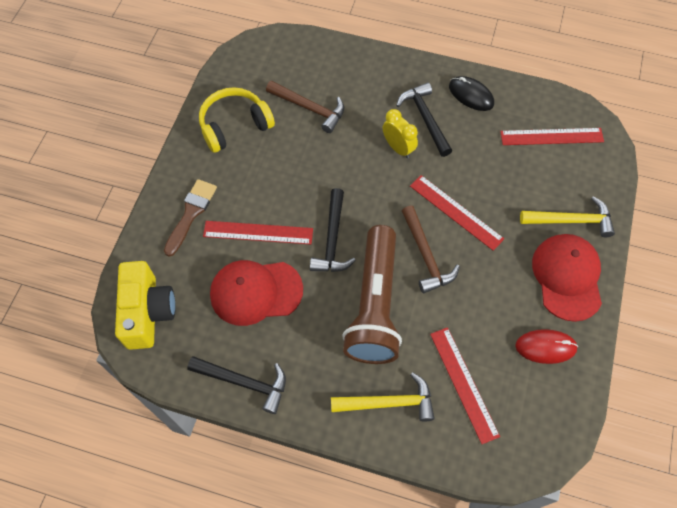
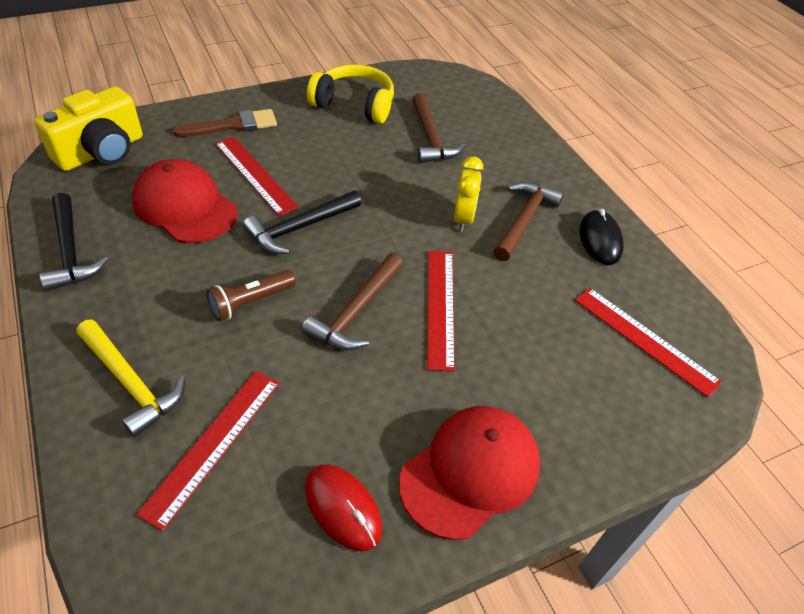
camera: 45 degrees right, 15 degrees down
brown flashlight [342,225,402,364] -> brown flashlight [206,270,296,321], size x0.46
black hammer [396,82,452,157] -> brown hammer [493,182,564,261]
yellow hammer [520,196,615,237] -> none

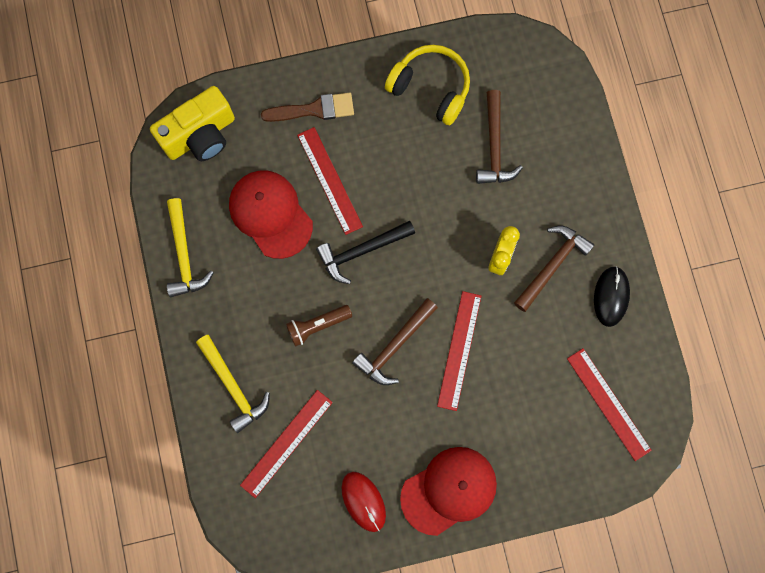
camera: 15 degrees right, 30 degrees up
black hammer [40,193,108,291] -> yellow hammer [167,198,213,297]

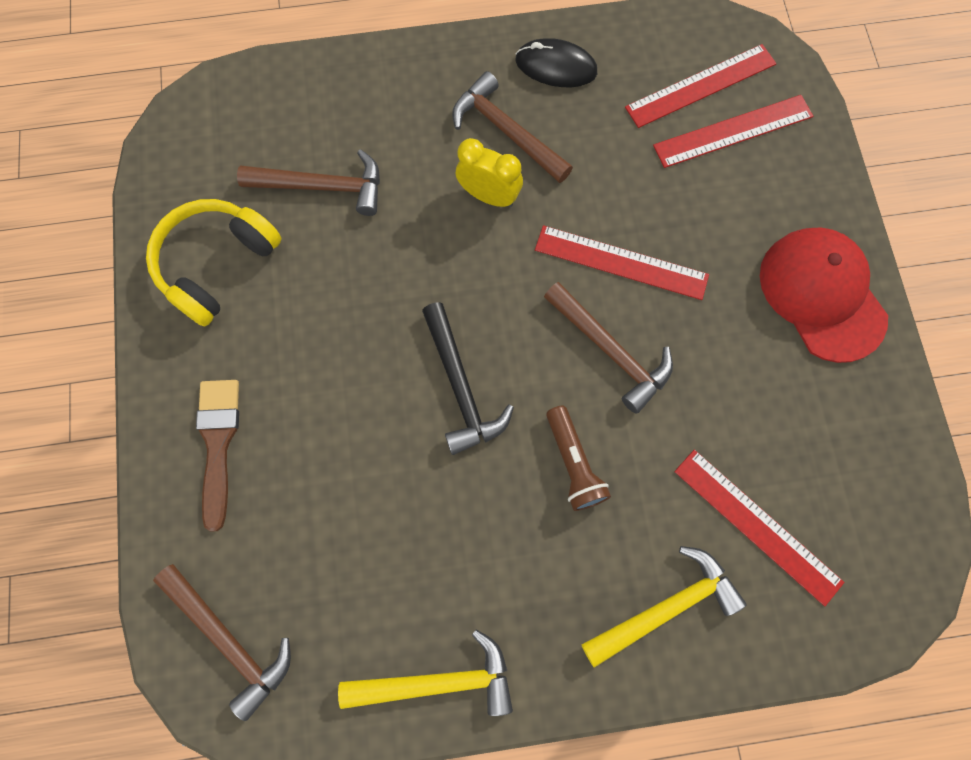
camera: 85 degrees left, 5 degrees down
yellow camera [150,86,235,161] -> brown hammer [153,564,291,721]
red cap [229,171,313,259] -> none
red ruler [297,127,363,235] -> red ruler moved to [653,95,813,168]
red mouse [341,472,386,532] -> none

